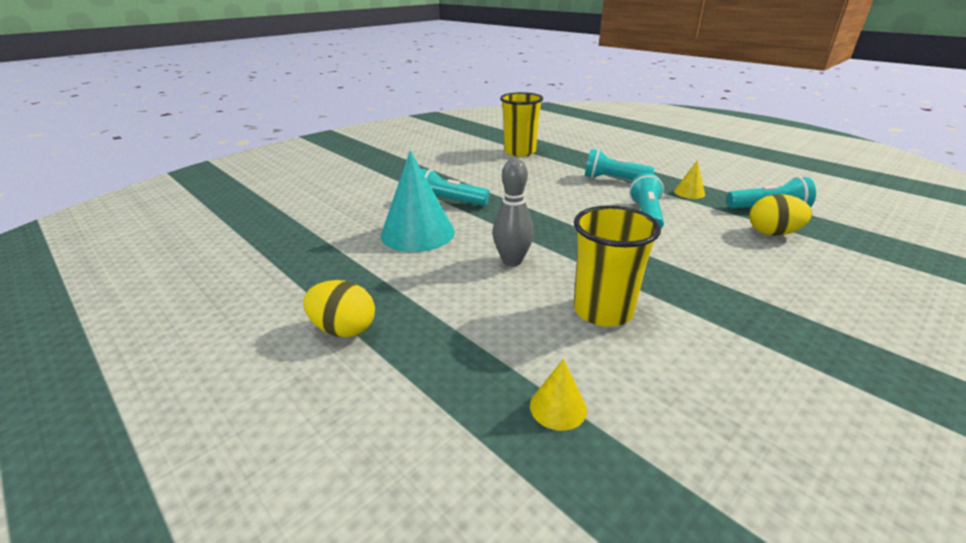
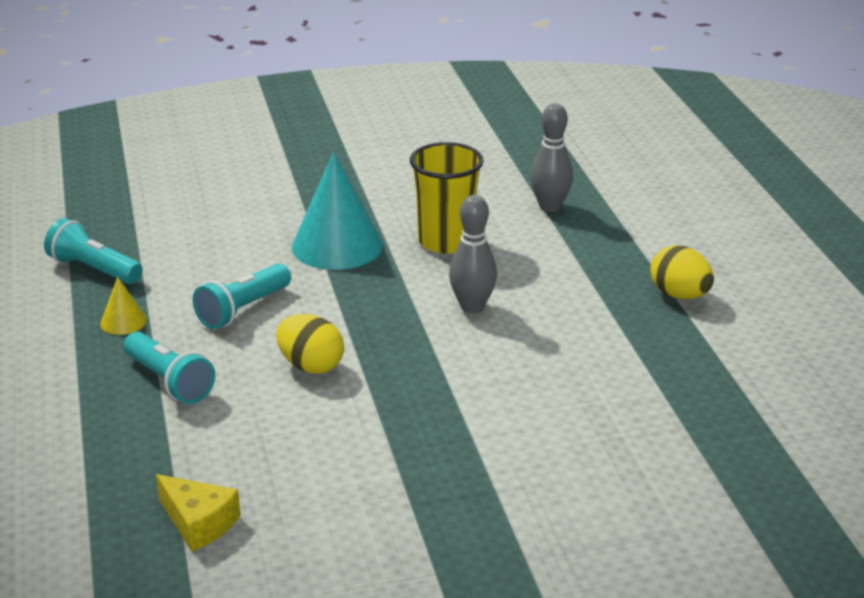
camera: 150 degrees left, 0 degrees up
turquoise cone [381,150,455,252] -> turquoise cone moved to [292,152,383,270]
turquoise flashlight [421,169,490,206] -> none
yellow cup [500,92,543,157] -> yellow cheese [156,474,240,552]
yellow cone [530,359,587,431] -> grey bowling pin [530,103,573,212]
yellow egg [749,194,812,236] -> yellow egg moved to [276,314,344,374]

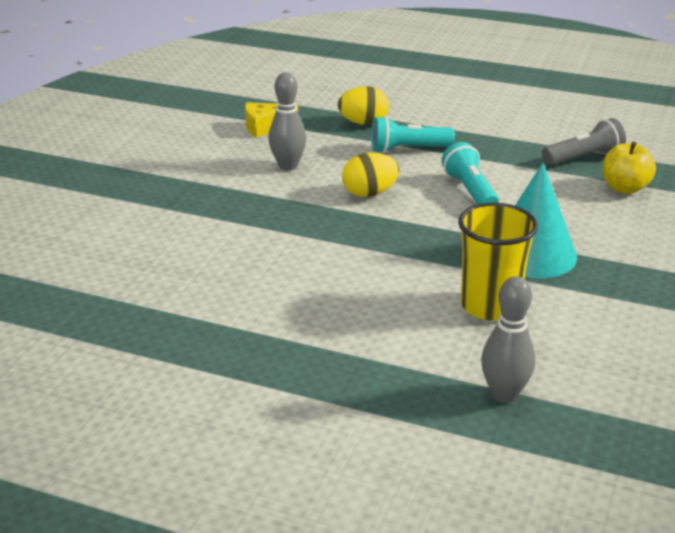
camera: 125 degrees right, 0 degrees up
turquoise flashlight [44,218,143,284] -> grey flashlight [542,118,626,165]
yellow cone [100,277,147,335] -> none
grey bowling pin [449,195,497,313] -> grey bowling pin moved to [268,72,306,170]
yellow egg [650,245,714,299] -> yellow egg moved to [338,86,389,125]
none -> yellow apple [602,141,656,194]

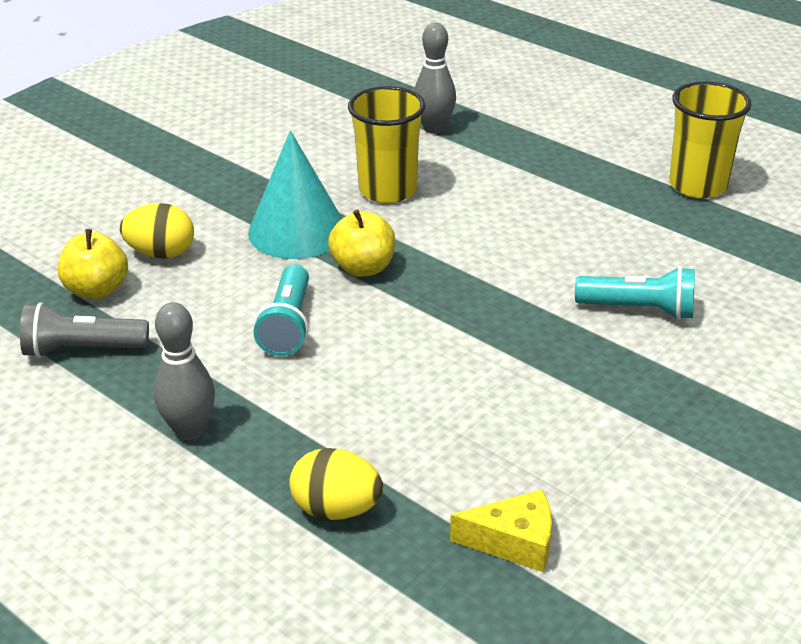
camera: 160 degrees left, 5 degrees up
grey bowling pin [268,72,306,170] -> grey bowling pin moved to [154,302,215,440]
yellow egg [342,153,399,197] -> yellow egg moved to [120,203,194,259]
turquoise flashlight [371,116,455,153] -> turquoise flashlight moved to [575,266,695,320]
none -> yellow apple [328,209,395,277]
none -> yellow cup [669,81,751,198]

